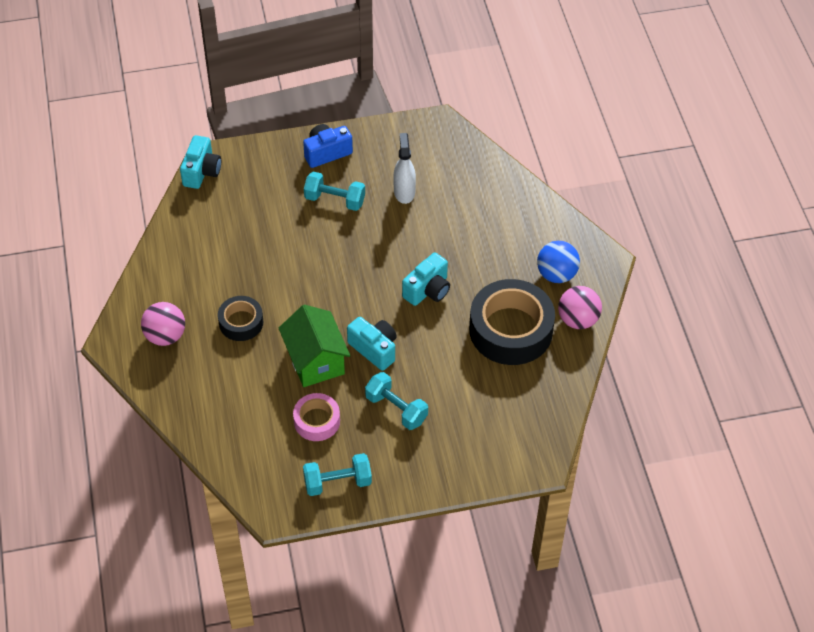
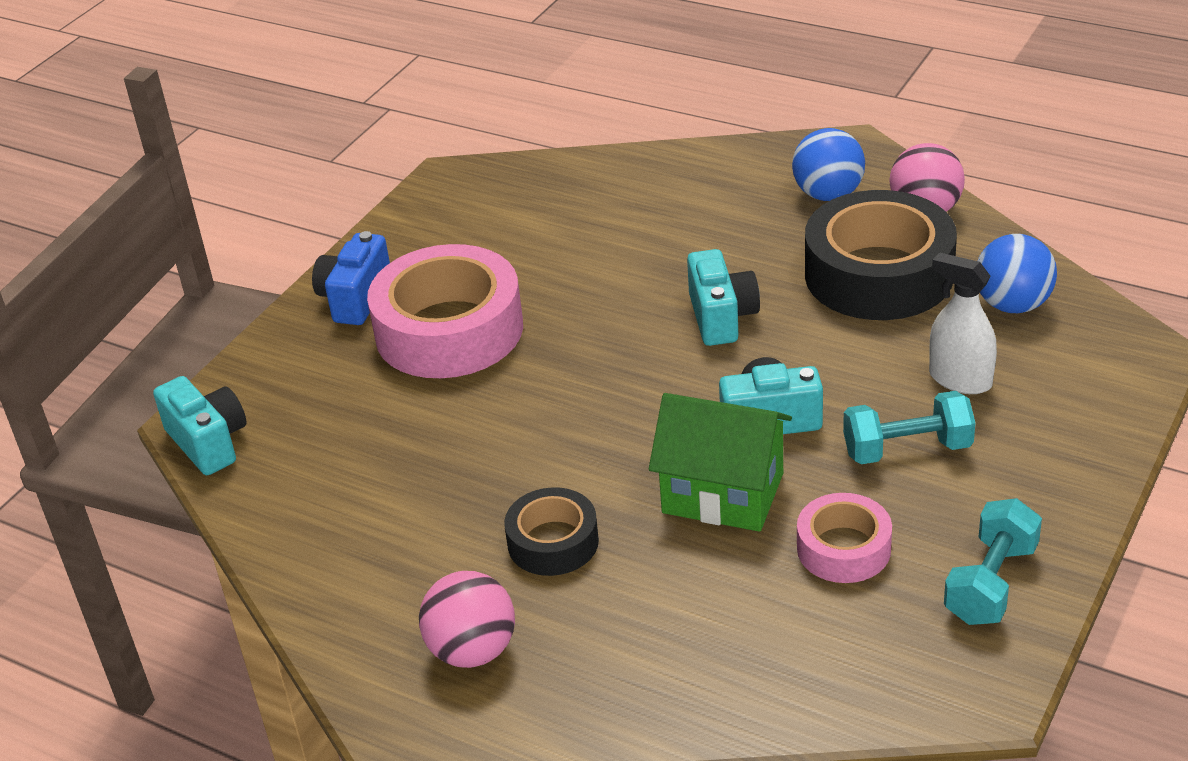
camera: 45 degrees left, 15 degrees down
turquoise dumbbell [304,172,365,211] -> pink tape [367,244,523,378]
white spray bottle [393,133,416,204] -> white spray bottle moved to [929,253,997,394]
none -> blue ball [977,234,1057,313]

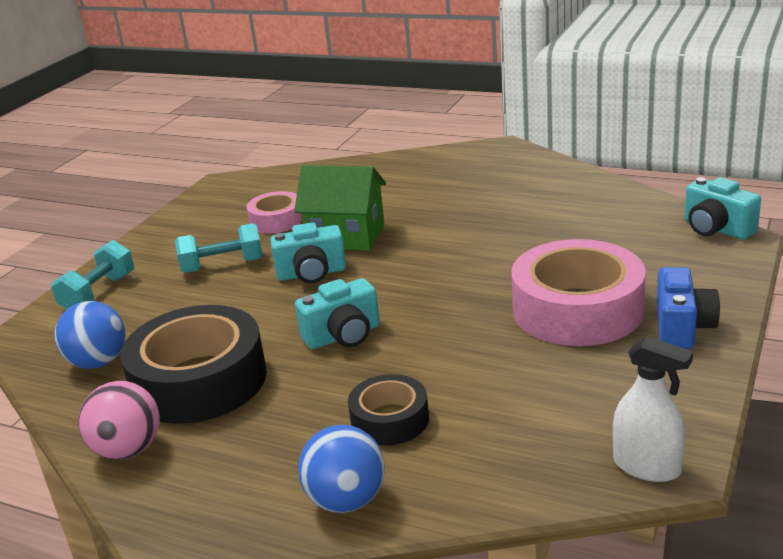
camera: 175 degrees right, 10 degrees down
pink ball [419,571,515,668] -> none
black tape [504,487,599,576] -> black tape moved to [348,374,429,445]
turquoise camera [687,249,760,346] -> turquoise camera turned 105 degrees counterclockwise [295,278,380,349]
blue ball [792,128,865,201] -> blue ball moved to [298,425,385,513]
white spray bottle [929,253,997,394] -> white spray bottle moved to [613,336,693,482]
turquoise dumbbell [944,498,1042,625] -> turquoise dumbbell moved to [51,240,134,309]

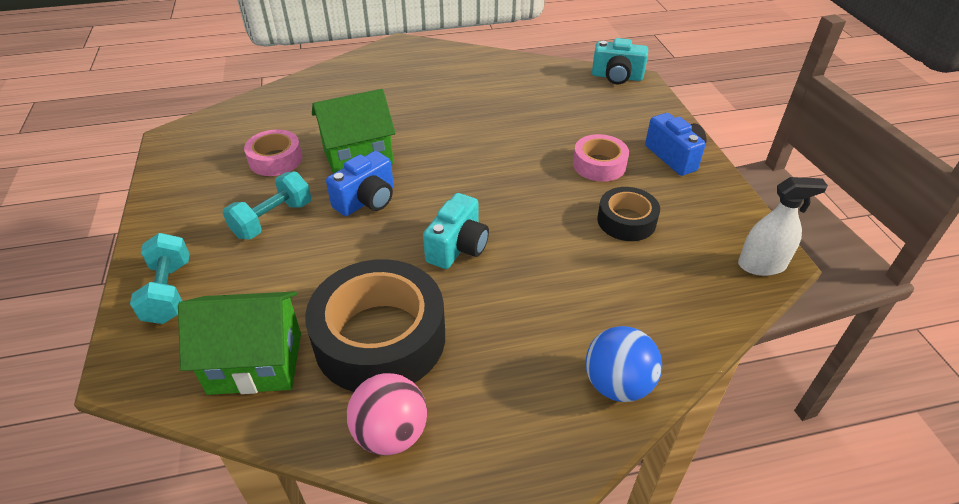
camera: 40 degrees left, 15 degrees up
blue ball [55,301,126,369] -> green house [178,291,301,395]
turquoise camera [270,222,346,283] -> blue camera [326,151,394,216]
black tape [348,374,429,445] -> black tape moved to [597,187,660,241]
pink tape [511,239,646,346] -> pink tape [573,134,629,182], size x0.53

